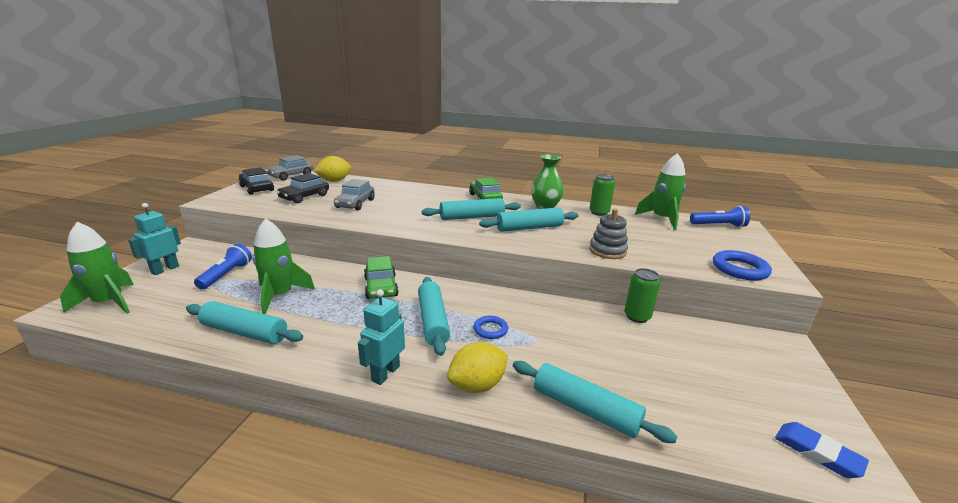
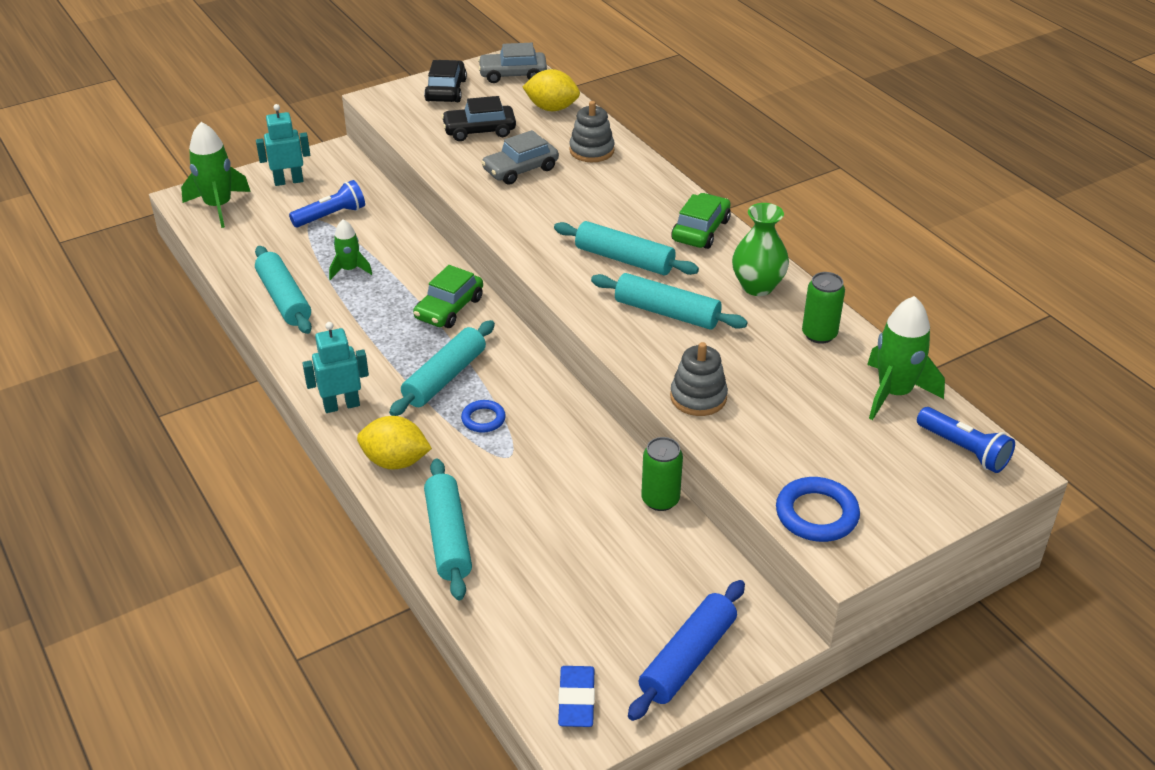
camera: 45 degrees right, 15 degrees up
green rocket [252,218,315,314] -> green rocket [329,220,372,280], size x0.59
none -> grey stacking toy [569,101,614,162]
none -> blue rolling pin [628,580,745,721]

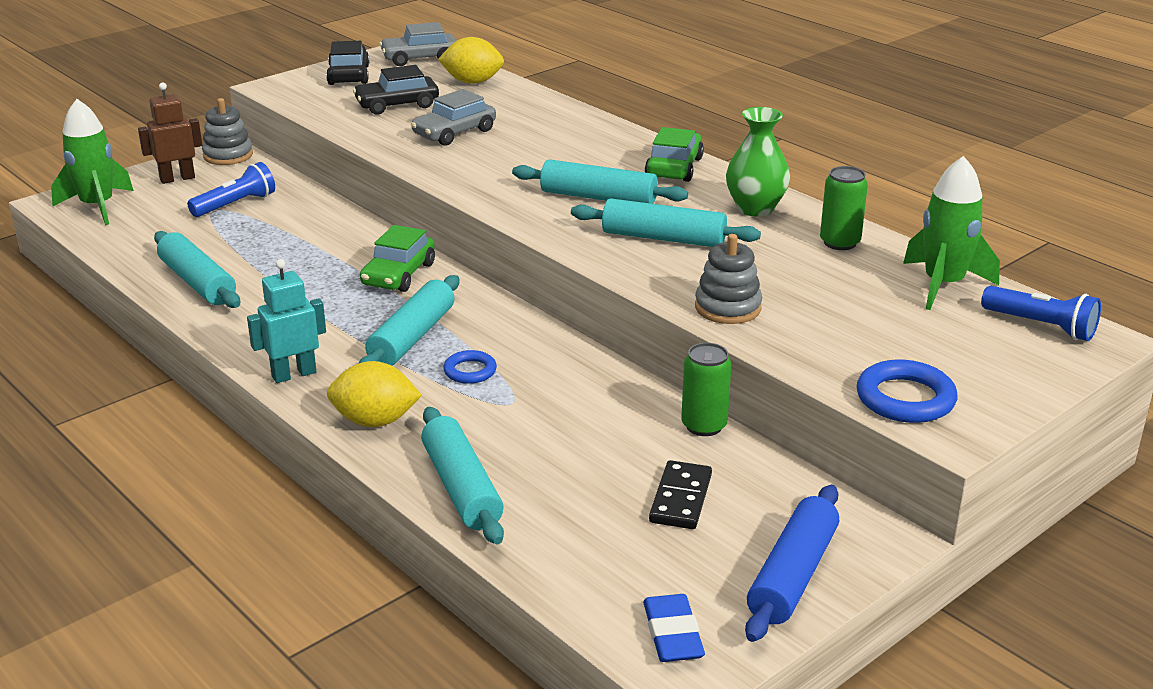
camera: 10 degrees left, 10 degrees down
turquoise robot [256,104,310,186] -> brown robot [138,82,202,184]
green rocket [329,220,372,280] -> none
grey stacking toy [569,101,614,162] -> grey stacking toy moved to [202,98,253,165]
none -> black domino [649,460,712,529]

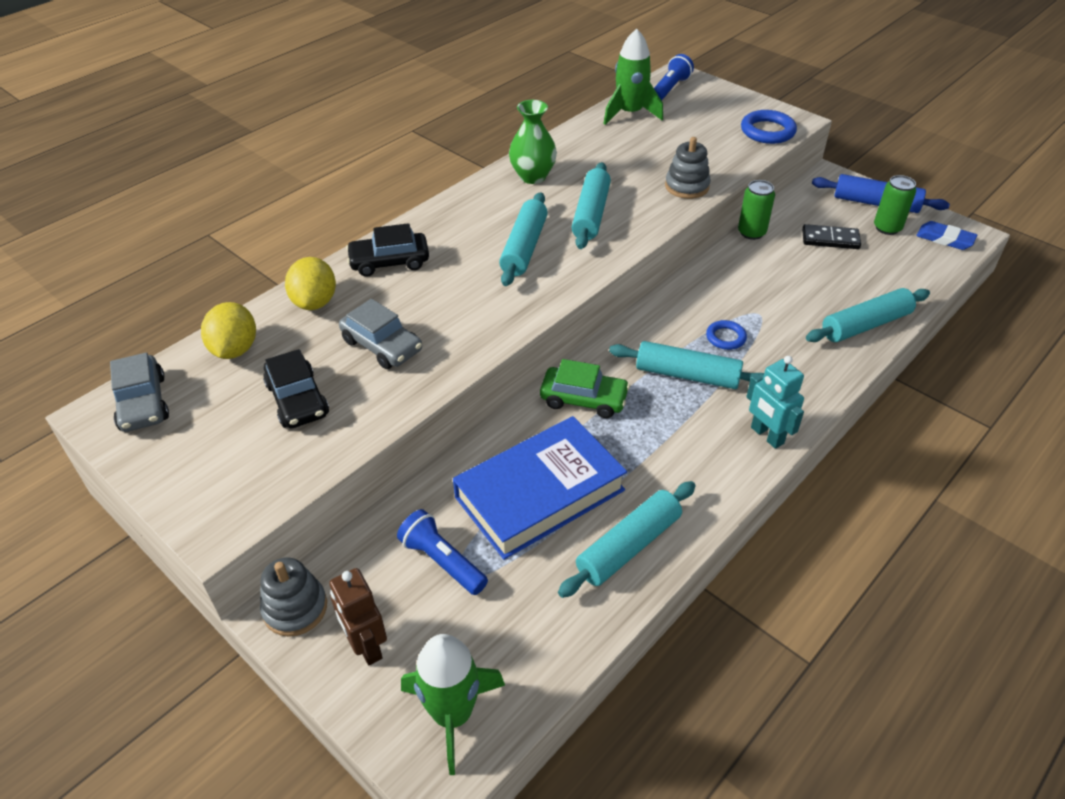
camera: 95 degrees left, 15 degrees up
black car [326,41,369,85] -> black car moved to [346,223,429,277]
yellow lemon [327,361,422,427] -> yellow lemon moved to [285,257,336,310]
blue eraser [643,594,705,662] -> blue eraser turned 45 degrees clockwise [916,221,977,250]
green car [645,127,704,182] -> none
green can [820,166,868,250] -> green can moved to [874,175,916,235]
none -> blue book [453,416,627,560]

